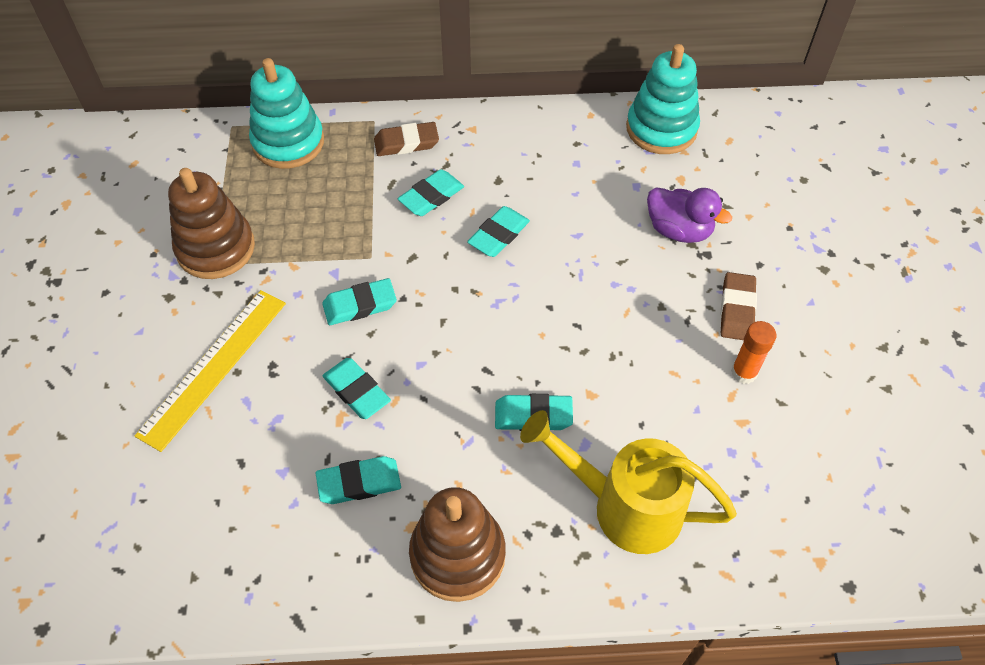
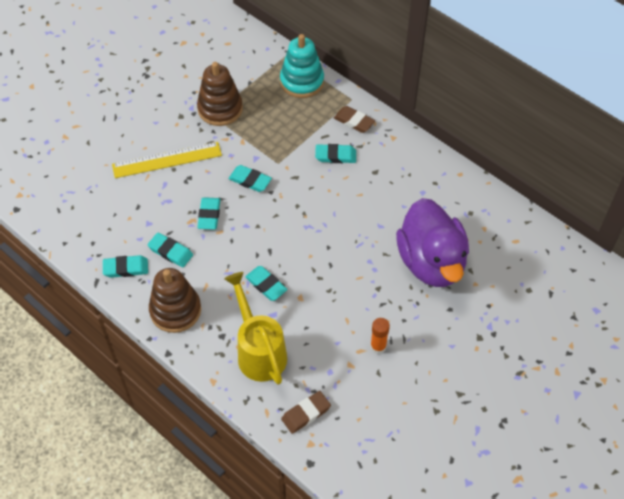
camera: 45 degrees right, 0 degrees up
turquoise eraser [467,206,530,257] -> turquoise eraser moved to [103,255,148,278]
turquoise stacking toy [626,44,700,154] -> none
purple duck [647,187,732,243] -> purple duck [396,198,469,287], size x1.92
brown eraser [720,272,757,340] -> brown eraser moved to [281,391,331,434]

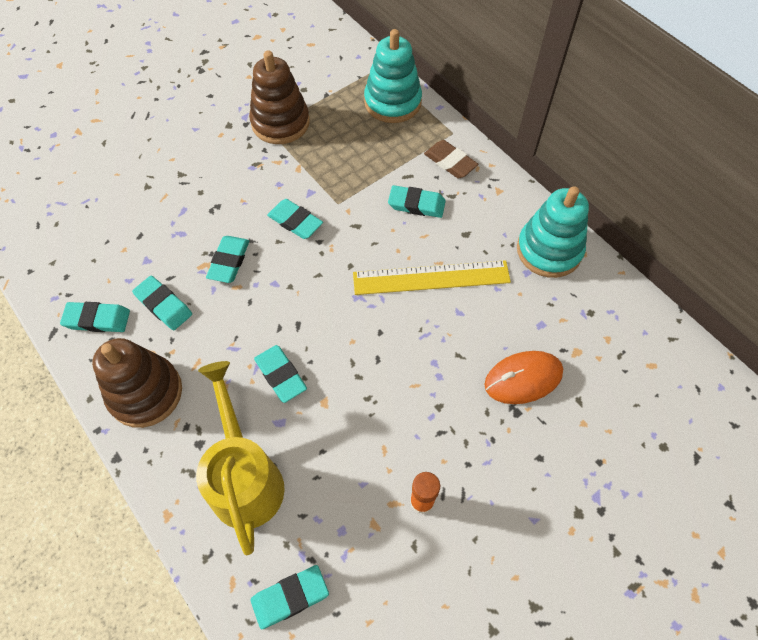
camera: 10 degrees right, 5 degrees up
yellow ruler [112,142,222,178] -> yellow ruler moved to [353,260,511,295]
brown eraser [281,391,331,434] -> turquoise eraser [251,565,329,630]
purple duck [396,198,469,287] -> orange mouse [484,351,563,404]
none -> turquoise stacking toy [517,186,589,278]

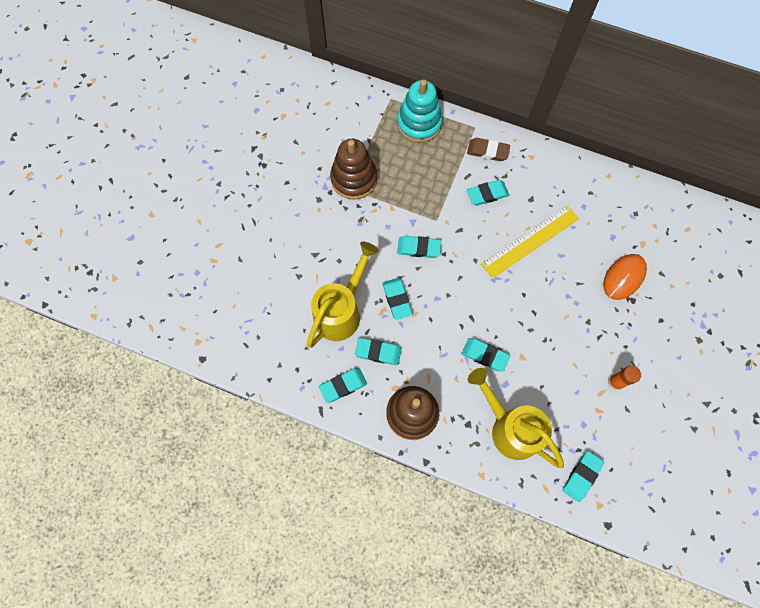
camera: 30 degrees left, 10 degrees up
turquoise stacking toy [517,186,589,278] -> none
none -> yellow watering can [306,241,379,348]

